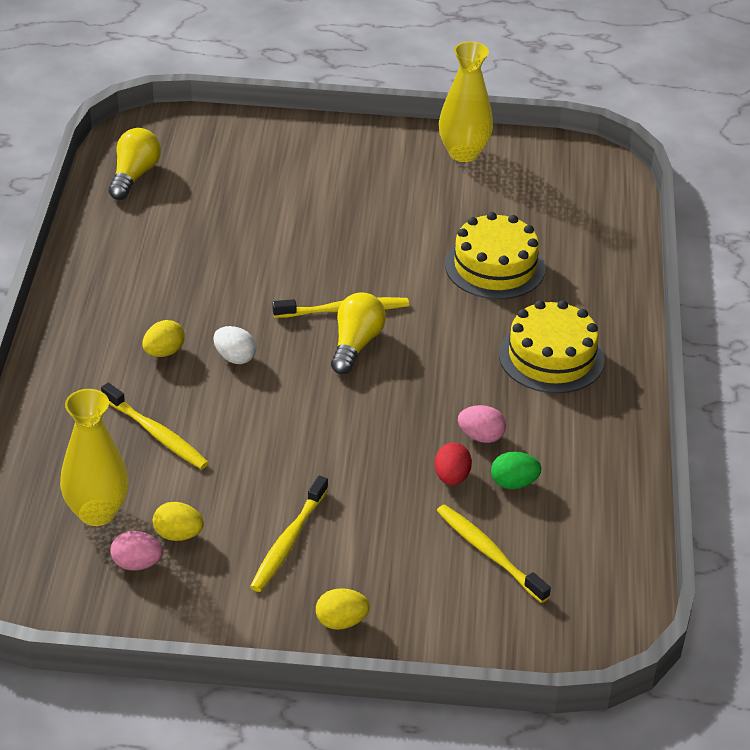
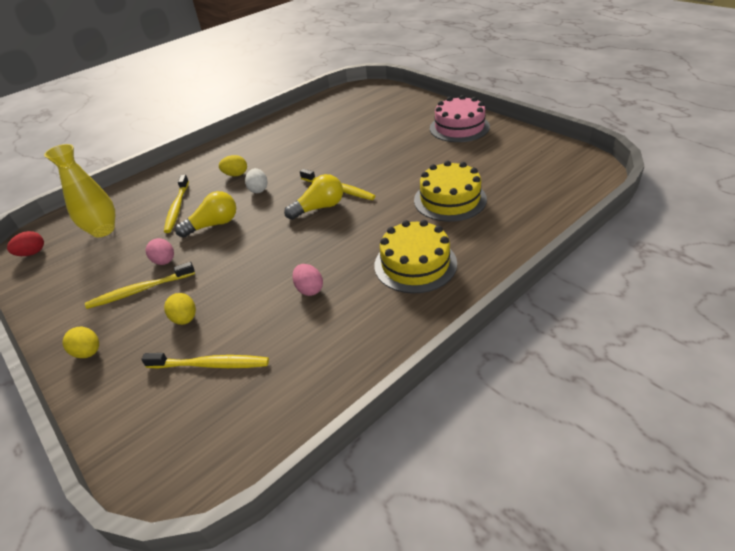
camera: 50 degrees right, 0 degrees up
yellow light bulb [109,128,161,200] -> yellow light bulb moved to [175,191,236,238]
pink egg [110,531,163,571] -> pink egg moved to [146,238,174,265]
yellow egg [153,502,204,541] -> yellow egg moved to [164,293,196,325]
red egg [434,443,472,485] -> red egg moved to [7,231,44,256]
yellow toothbrush [437,504,551,603] -> yellow toothbrush turned 90 degrees clockwise [141,353,269,369]
yellow vase [439,41,493,162] -> none
green egg [491,451,541,489] -> none
none -> pink cake [430,95,490,142]

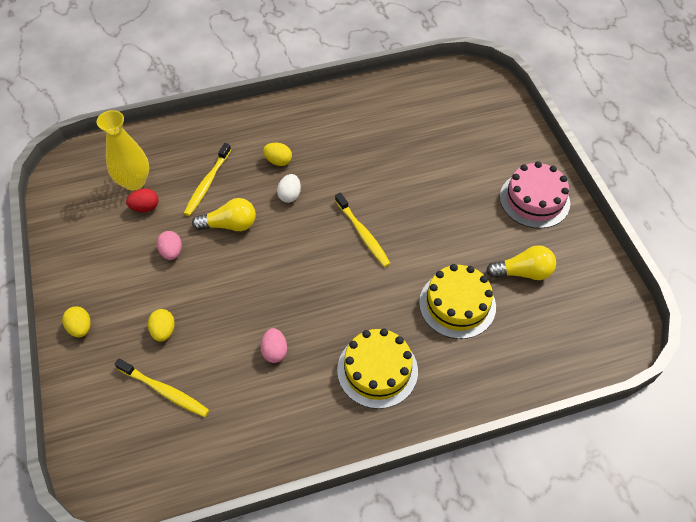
camera: 20 degrees right, 15 degrees up
red egg [7,231,44,256] -> red egg moved to [126,188,158,212]
yellow toothbrush [85,262,195,309] -> none
yellow light bulb [284,174,343,220] -> yellow light bulb moved to [486,245,556,280]

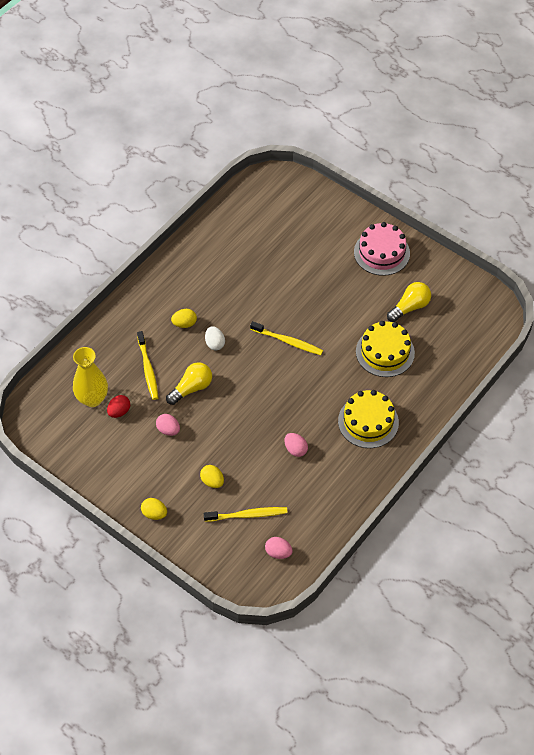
camera: 35 degrees left, 0 degrees up
none -> pink egg [265,537,293,559]

